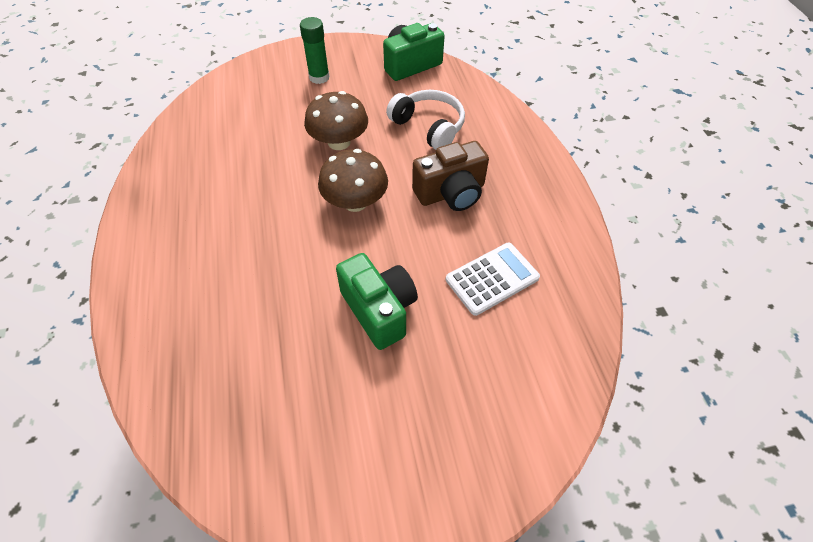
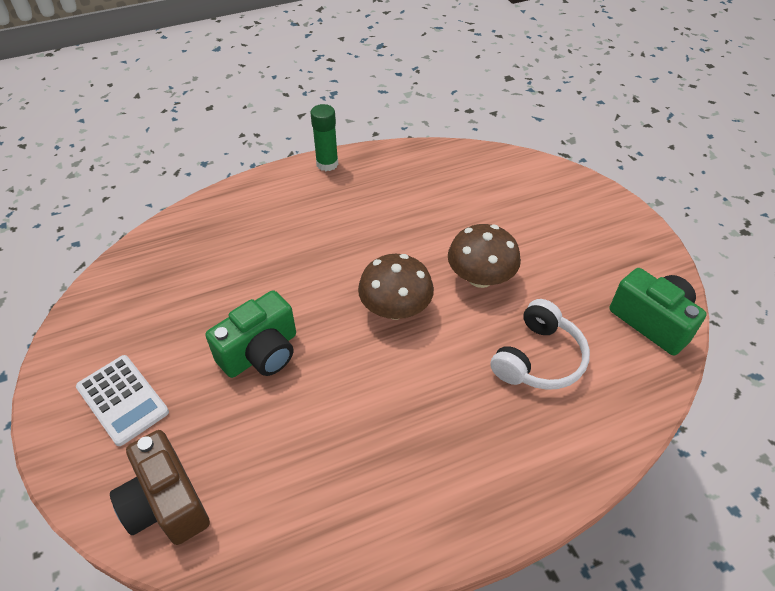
camera: 80 degrees right, 5 degrees down
green glue stick [300,17,330,84] -> green glue stick moved to [311,104,338,171]
brown camera [412,141,489,211] -> brown camera moved to [110,430,210,545]
white calculator [446,243,540,316] -> white calculator moved to [76,355,169,446]

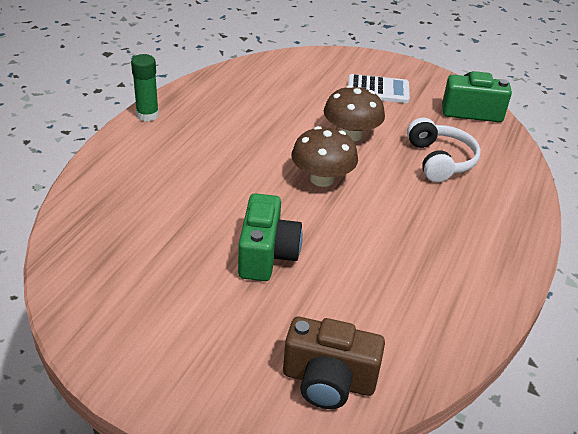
camera: 45 degrees left, 10 degrees down
white calculator [76,355,169,446] -> white calculator moved to [348,74,410,103]

